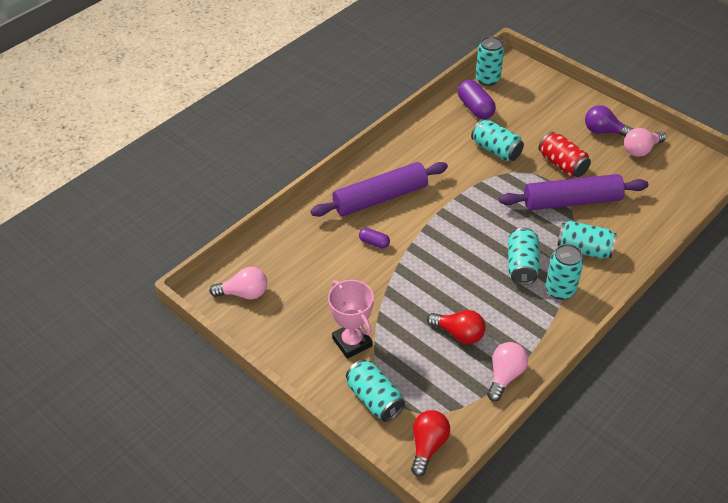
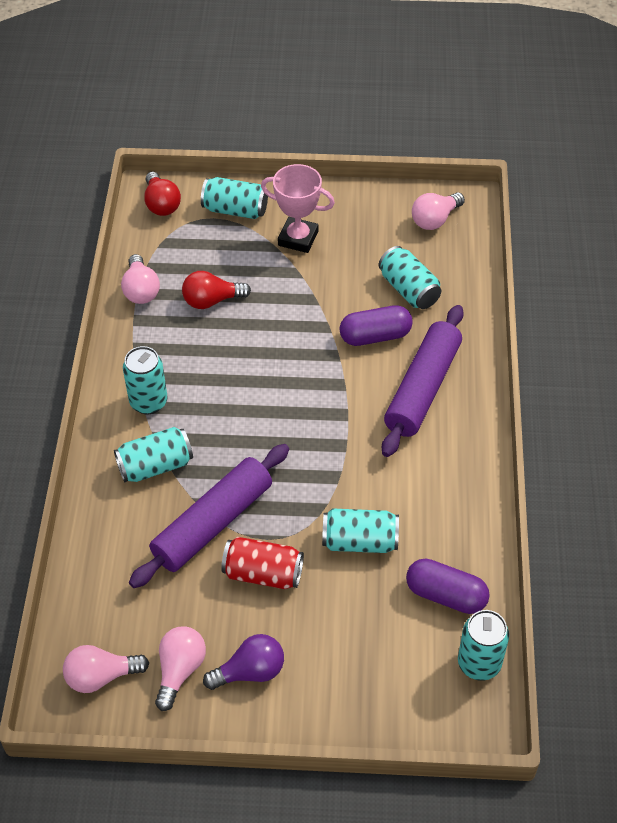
camera: 140 degrees right, 5 degrees up
purple capsule [359,228,390,248] -> purple capsule [340,305,413,346], size x1.79
turquoise can [508,228,540,285] -> turquoise can moved to [378,246,441,309]
none -> pink light bulb [63,645,149,693]

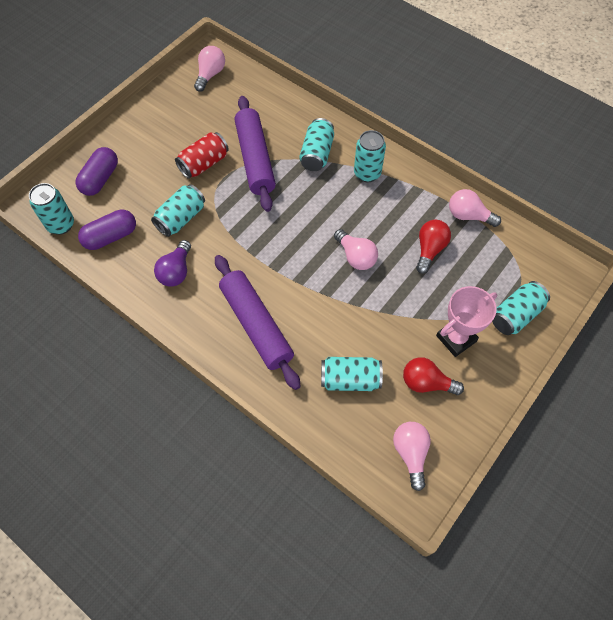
camera: 125 degrees right, 10 degrees up
red light bulb [144,172,181,216] -> red light bulb moved to [403,357,464,395]
pink light bulb [155,626,206,711] -> pink light bulb moved to [334,229,378,270]
purple light bulb [203,634,284,690] -> purple light bulb moved to [154,240,191,287]
purple capsule [340,305,413,346] -> purple capsule moved to [75,147,118,196]

